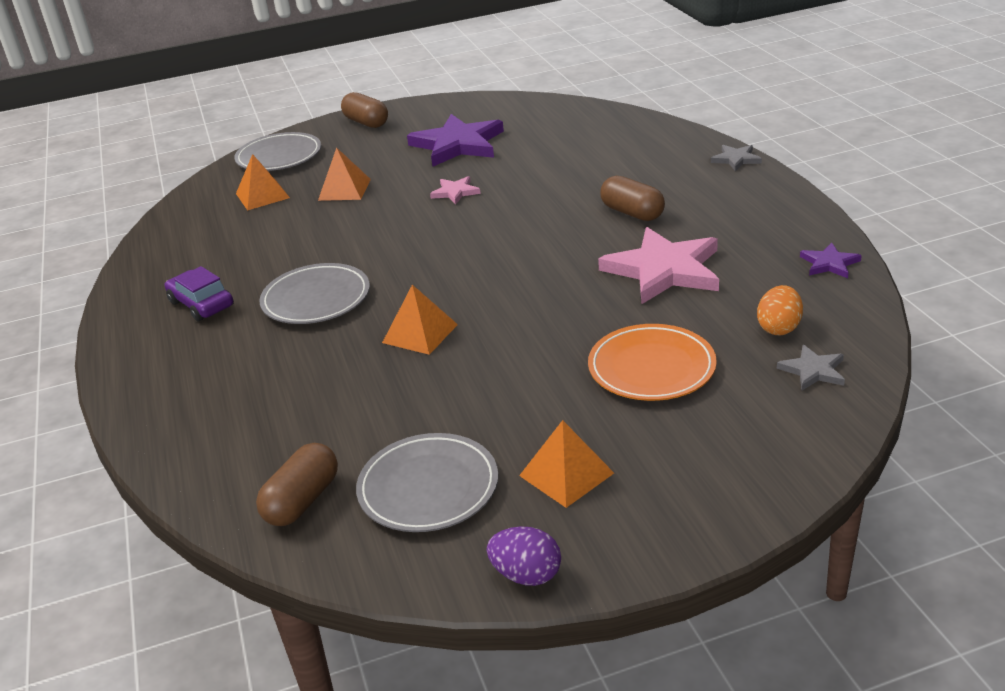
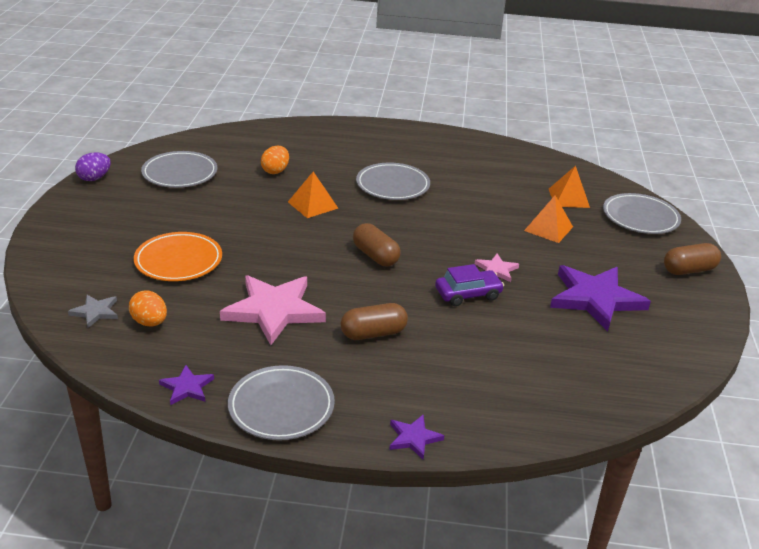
camera: 110 degrees right, 0 degrees up
purple car [165,266,234,321] -> purple car moved to [435,264,504,306]
brown capsule [256,443,338,526] -> brown capsule moved to [353,223,401,266]
orange pyramid [519,420,614,508] -> none
grey star [711,145,762,171] -> purple star [389,415,444,460]
none -> grey plate [228,365,335,440]
none -> orange egg [261,146,289,174]

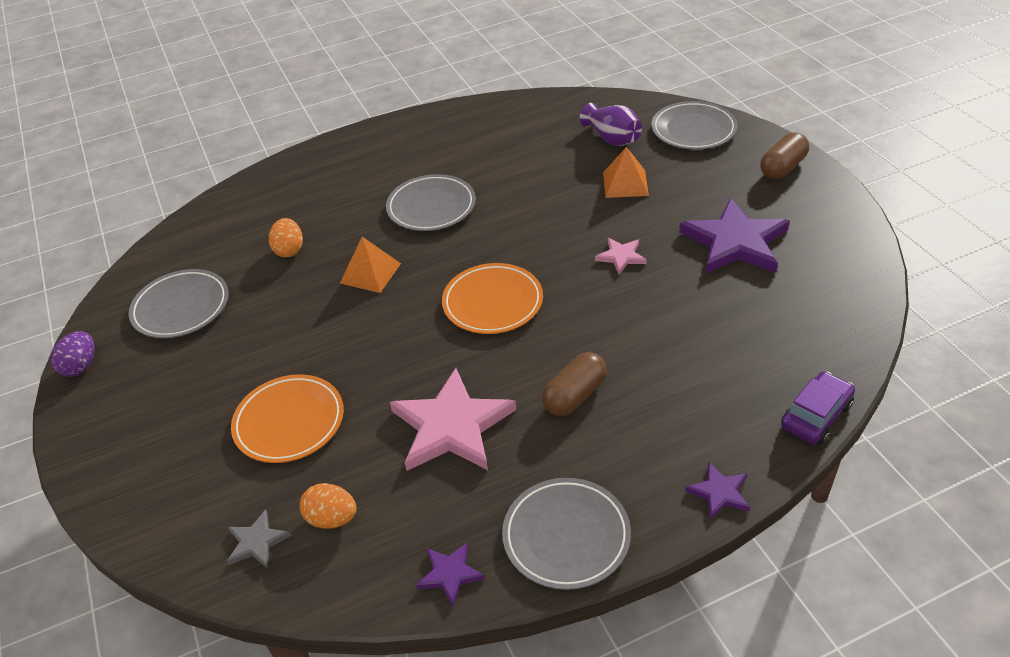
camera: 25 degrees left, 10 degrees up
brown capsule [353,223,401,266] -> orange plate [442,263,543,334]
purple car [435,264,504,306] -> purple car moved to [781,371,855,444]
orange pyramid [549,166,590,208] -> purple vase [580,103,642,146]

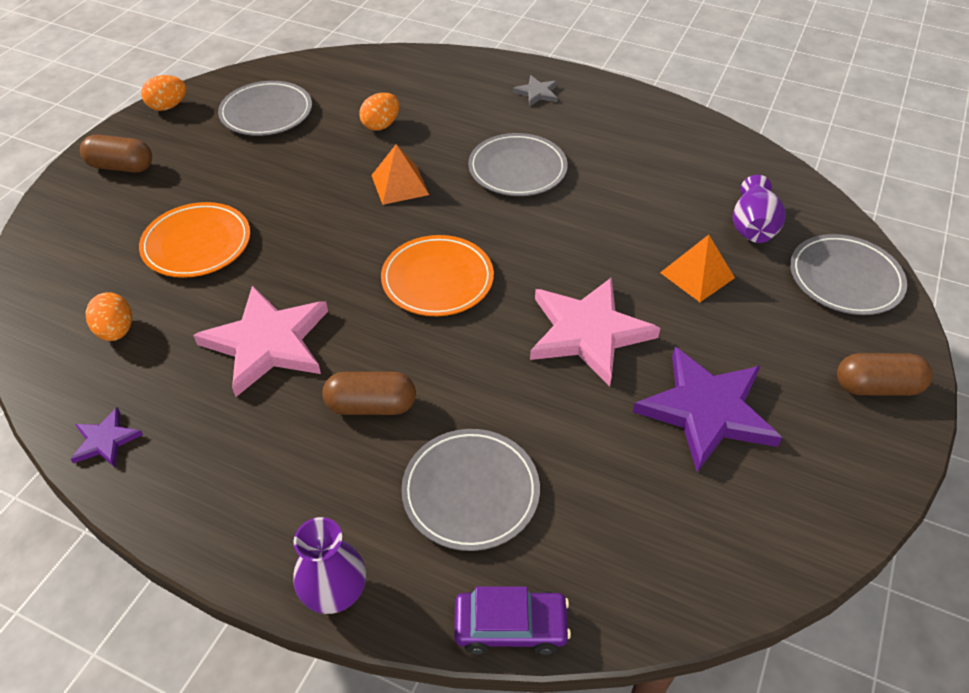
camera: 45 degrees right, 5 degrees up
purple egg [51,331,95,377] -> orange egg [141,75,186,111]
grey star [227,510,291,569] -> grey star moved to [513,75,558,107]
grey plate [502,478,631,590] -> grey plate moved to [401,429,540,551]
pink star [595,238,647,274] -> pink star [530,277,661,386], size x2.13
purple star [685,462,750,520] -> purple vase [293,517,366,614]
none -> brown capsule [80,135,152,173]

